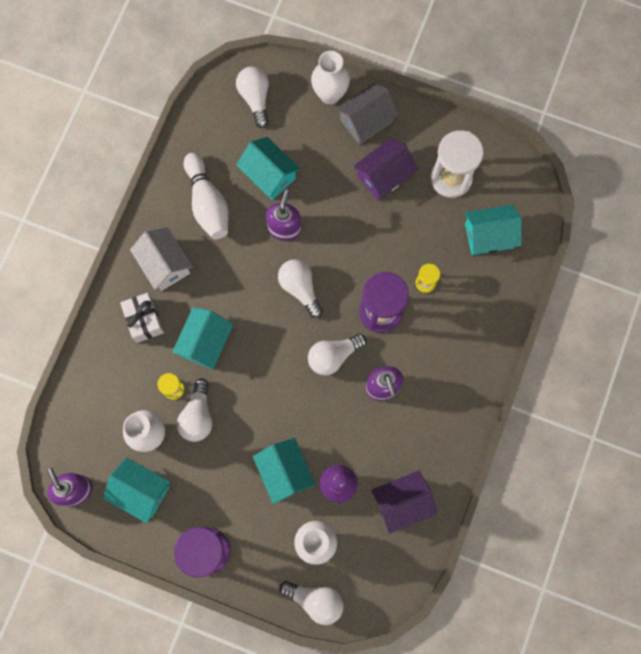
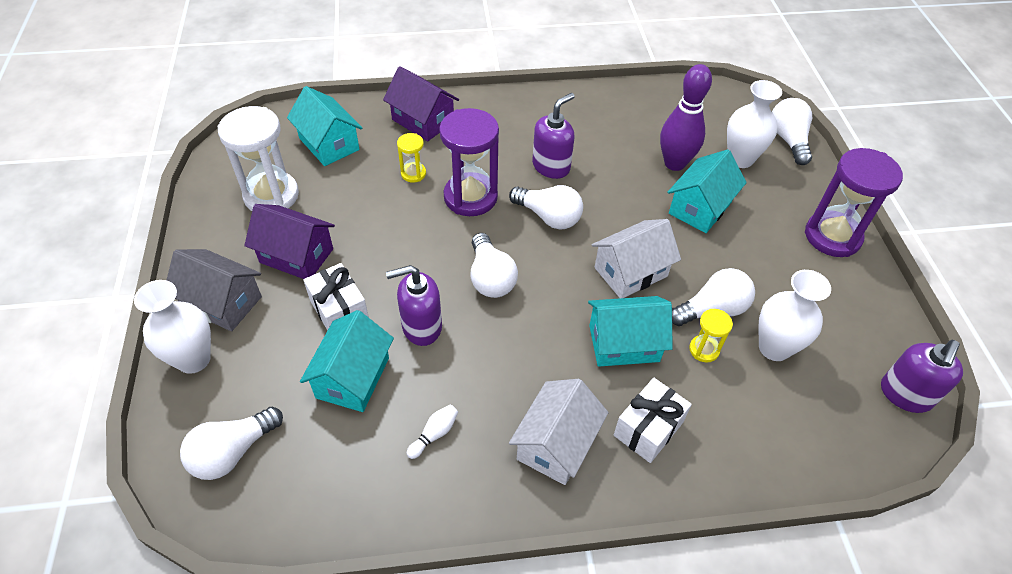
camera: 120 degrees left, 25 degrees down
turquoise house [103,457,171,524] -> none
white bowling pin [184,153,229,239] -> white bowling pin [407,405,458,459], size x0.42
white light bulb [278,259,323,318] -> white light bulb turned 45 degrees counterclockwise [471,233,518,298]
purple house [371,471,437,534] -> purple house moved to [383,66,459,141]
none -> white gift [303,263,369,331]
none -> white house [592,219,681,298]

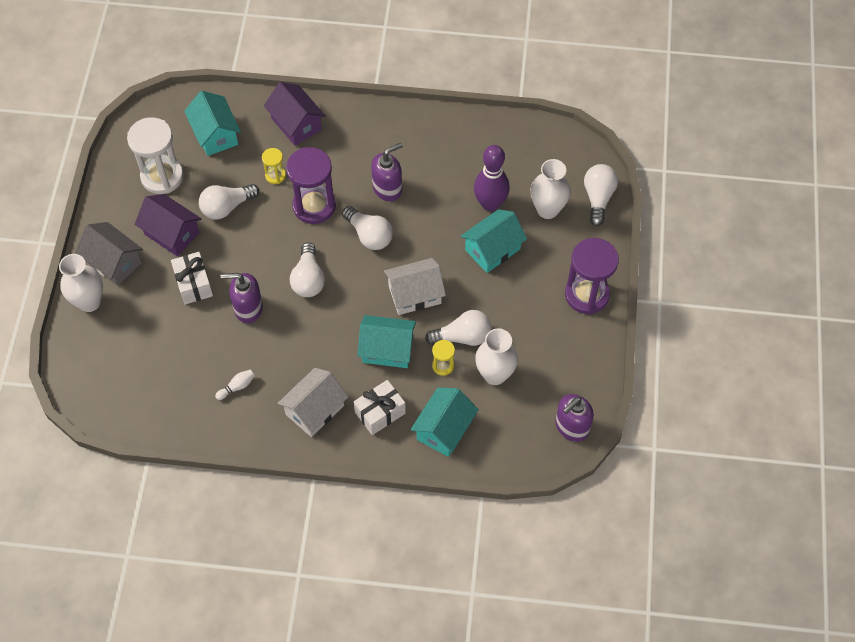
camera: 15 degrees right, 10 degrees up
white light bulb [180,406,283,480] -> white light bulb moved to [199,184,259,220]
turquoise house [300,310,394,412] -> turquoise house moved to [411,387,479,457]

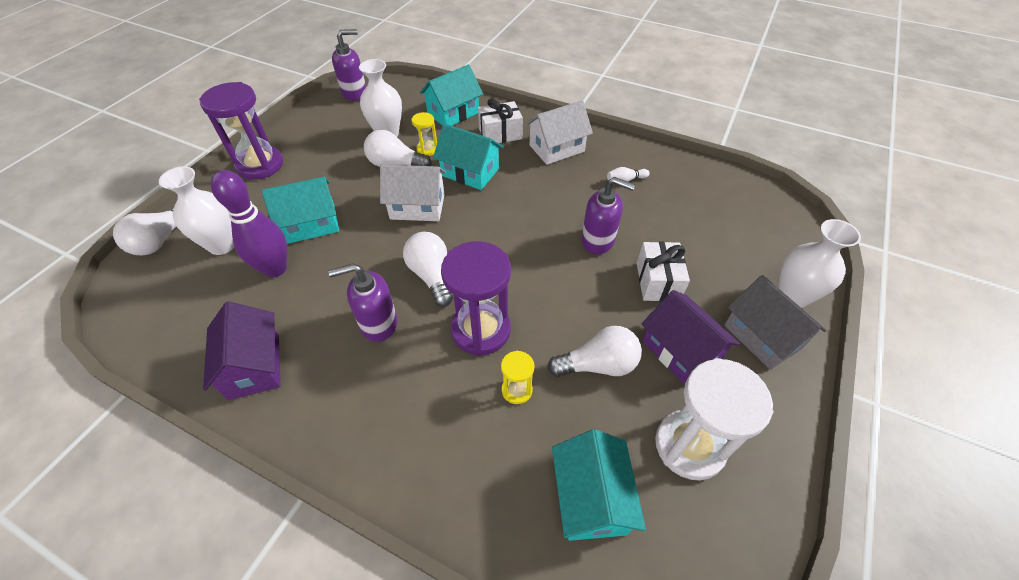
camera: 160 degrees left, 10 degrees down
purple house [264,82,326,146] -> purple house moved to [203,301,281,400]
white light bulb [290,242,325,297] -> none

